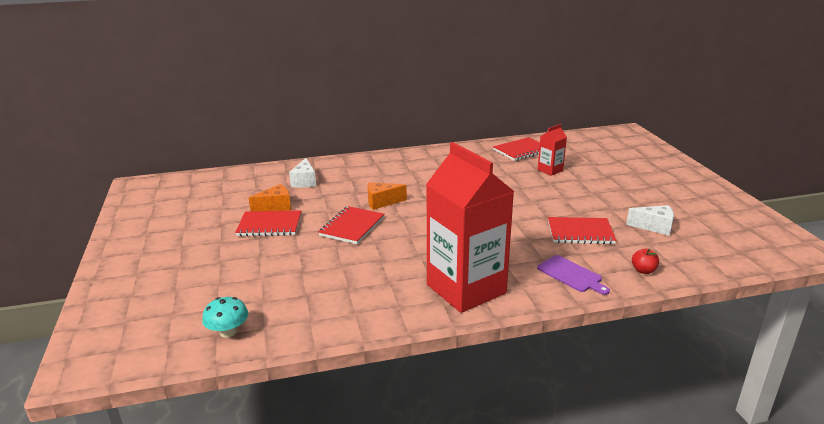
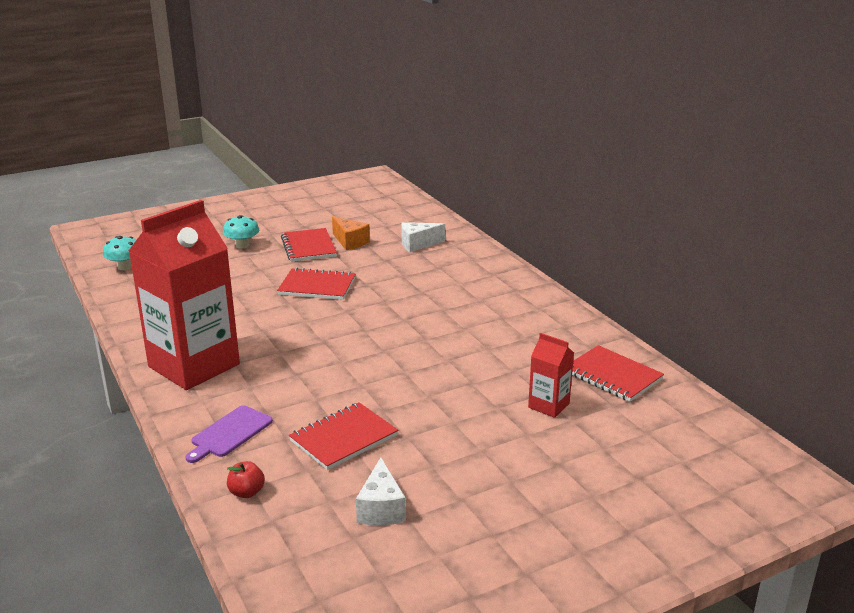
camera: 75 degrees right, 0 degrees up
orange cheese [368,182,407,210] -> none
red notebook [548,217,616,244] -> red notebook turned 60 degrees clockwise [289,402,398,470]
none -> turquoise mushroom [223,215,259,248]

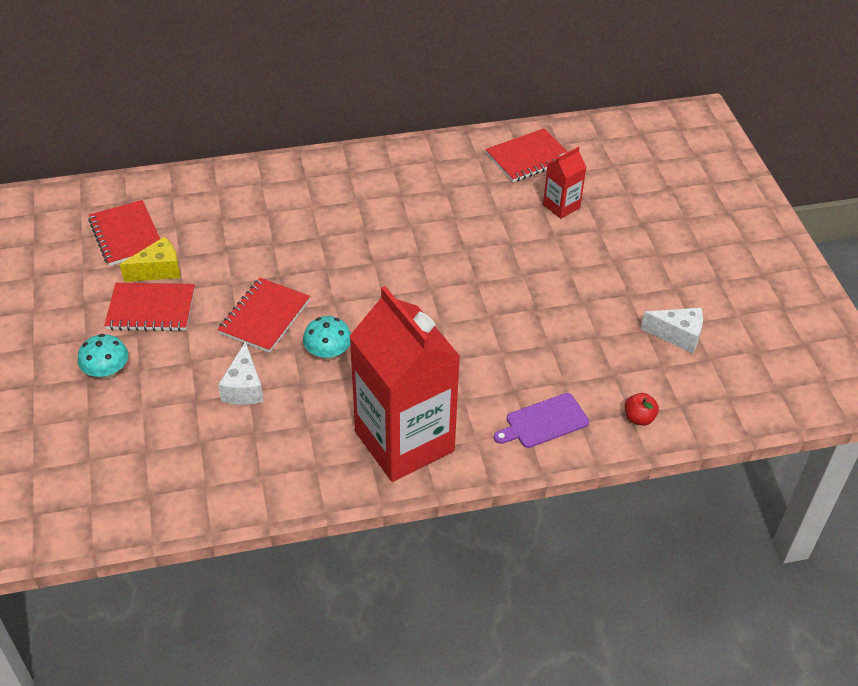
camera: 75 degrees left, 20 degrees up
turquoise mushroom [103,236,136,270] -> turquoise mushroom moved to [303,316,351,360]
purple cutting board [185,405,273,463] -> purple cutting board turned 105 degrees clockwise [494,393,589,448]
red notebook [289,402,398,470] -> red notebook moved to [88,200,160,266]
orange cheese [332,216,370,250] -> yellow cheese [120,237,180,282]
white cheese [401,222,445,252] -> white cheese moved to [218,341,264,405]

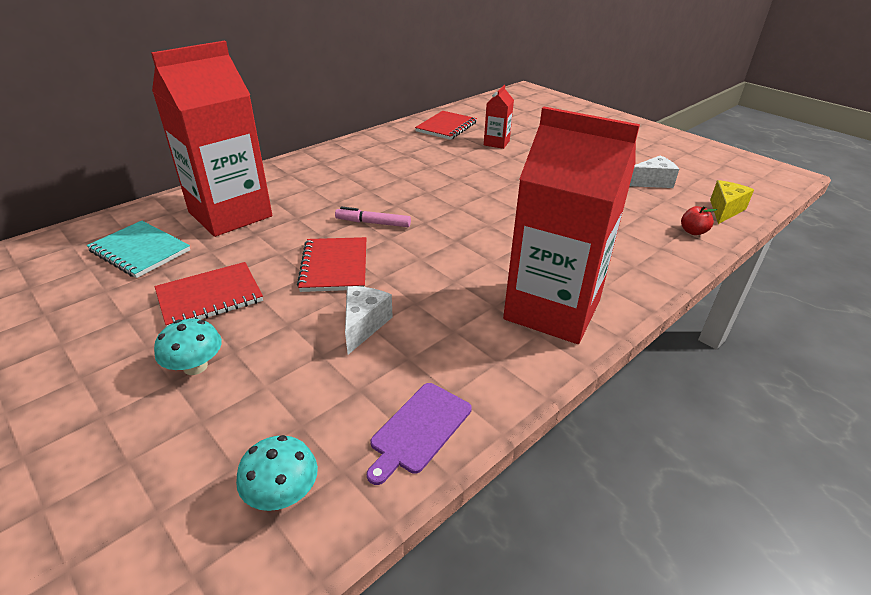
camera: 30 degrees left, 10 degrees down
red notebook [88,200,160,266] -> turquoise notebook [87,221,190,278]
yellow cheese [120,237,180,282] -> yellow cheese moved to [710,180,754,224]
white cheese [218,341,264,405] -> white cheese turned 135 degrees counterclockwise [345,286,393,355]
turquoise mushroom [303,316,351,360] -> turquoise mushroom moved to [236,435,318,511]
purple cutting board [494,393,589,448] -> purple cutting board moved to [367,383,472,485]
none -> red carton [151,41,272,237]
none -> pink marker [335,207,411,227]

